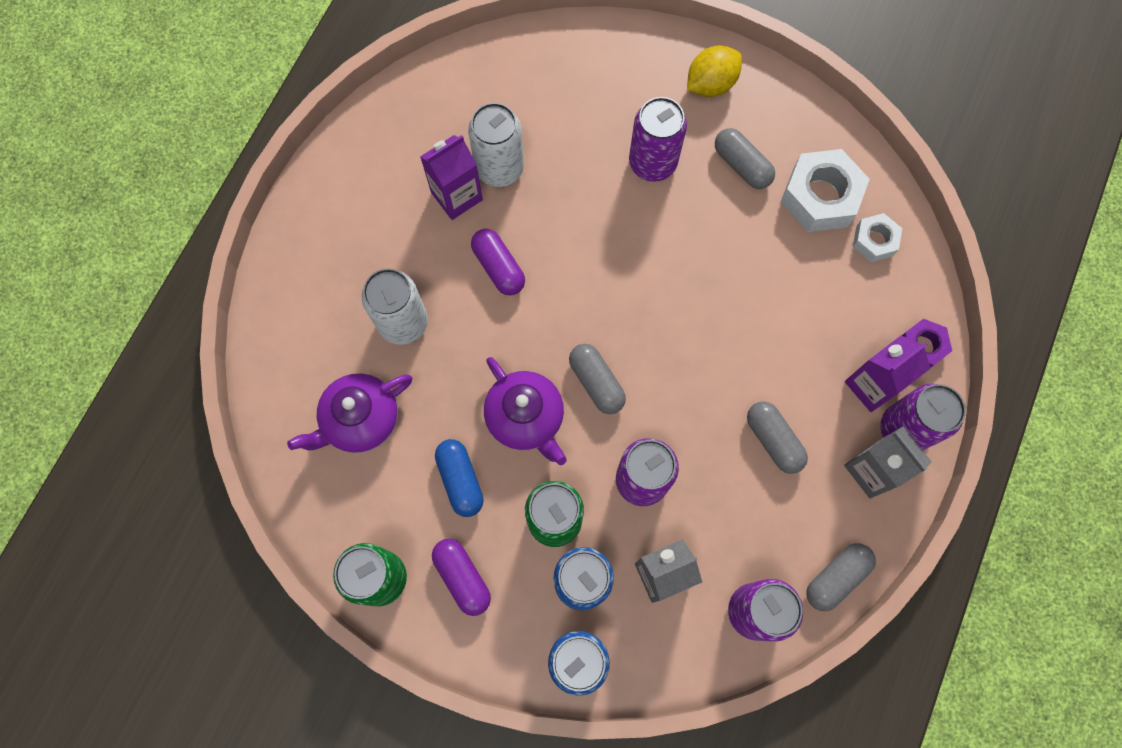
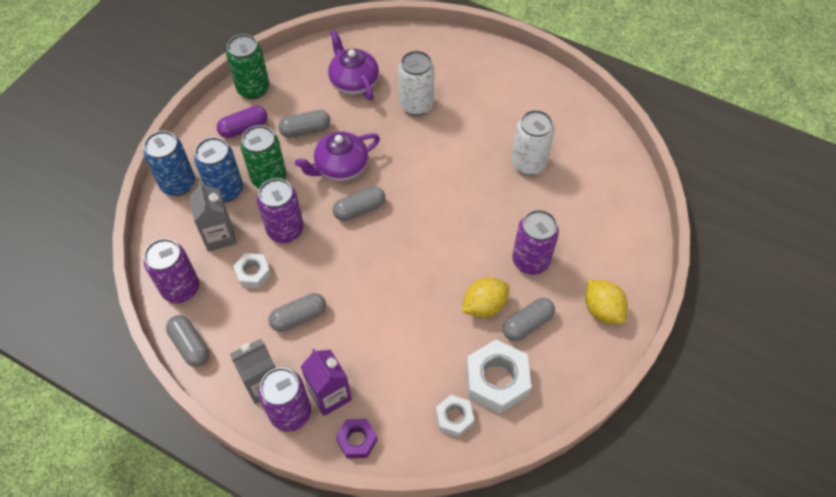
camera: 95 degrees right, 15 degrees down
purple carton [420,135,483,220] -> none
blue capsule [435,439,484,517] -> grey capsule [278,110,330,138]
purple capsule [471,229,525,296] -> none
none -> white nut [233,253,271,288]
none -> yellow lemon [462,277,509,318]

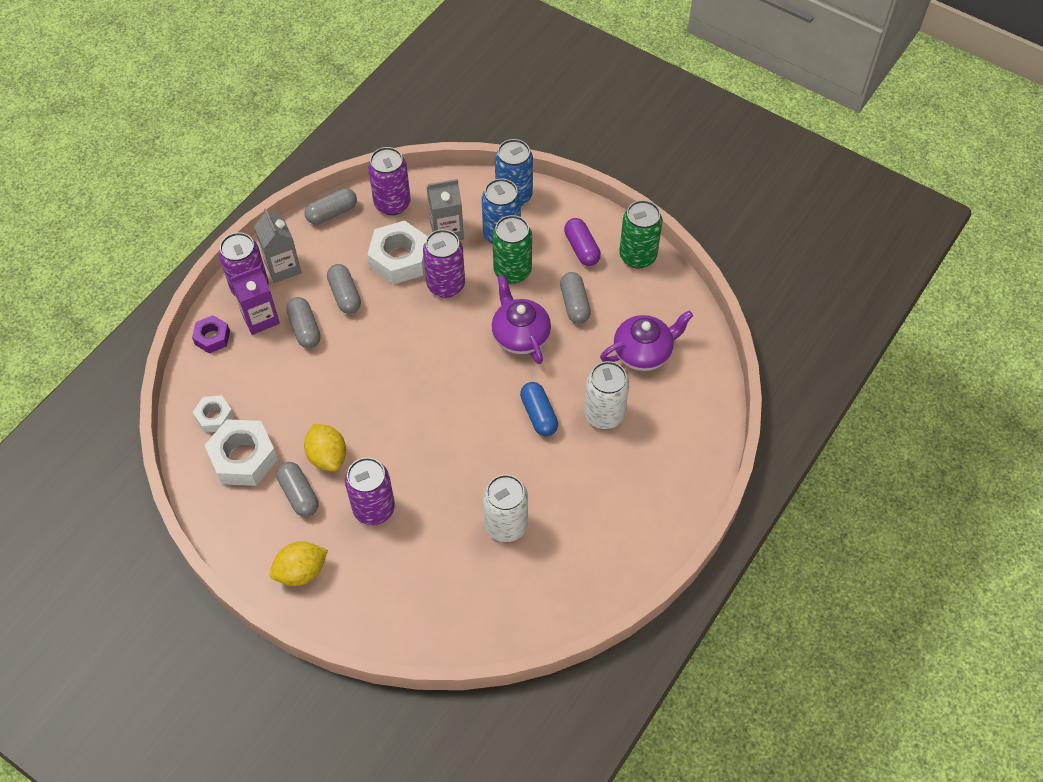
camera: 95 degrees right, 0 degrees up
white nut [233,253,271,288] -> white nut [367,220,428,284], size x1.76
grey capsule [333,186,385,221] -> grey capsule moved to [286,297,321,348]
none -> blue capsule [520,382,558,437]

